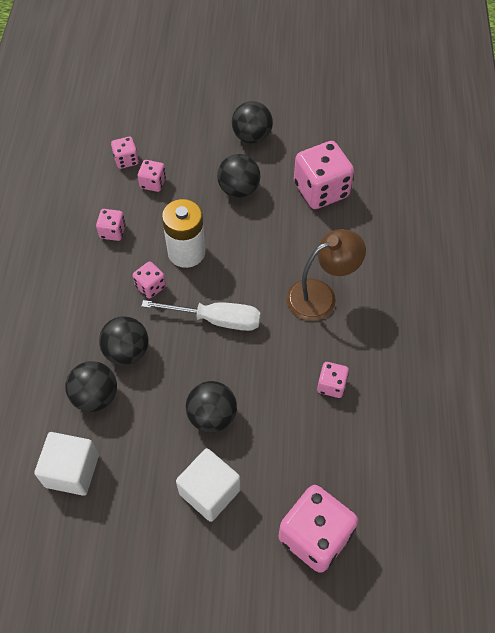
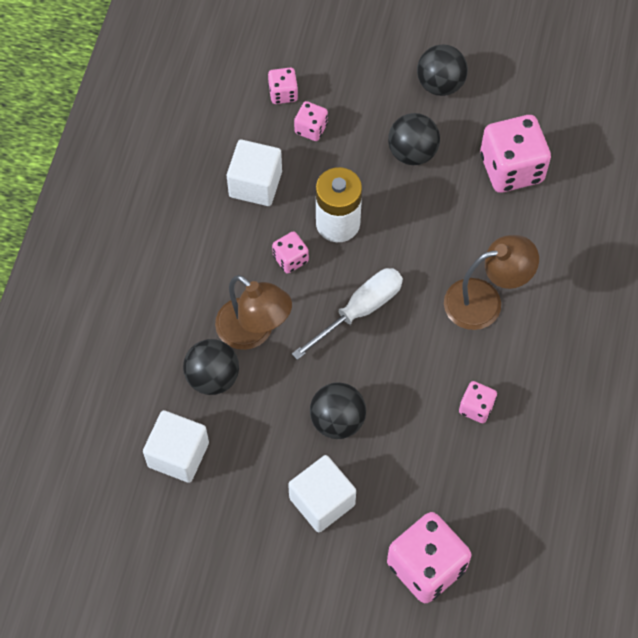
camera: 10 degrees right, 5 degrees up
pink dice [96,209,126,241] -> white cube [227,140,282,206]
black ball [99,316,149,365] -> brown lamp [215,275,292,350]
white screwdriver [141,300,260,331] -> white screwdriver turned 60 degrees counterclockwise [292,268,403,360]

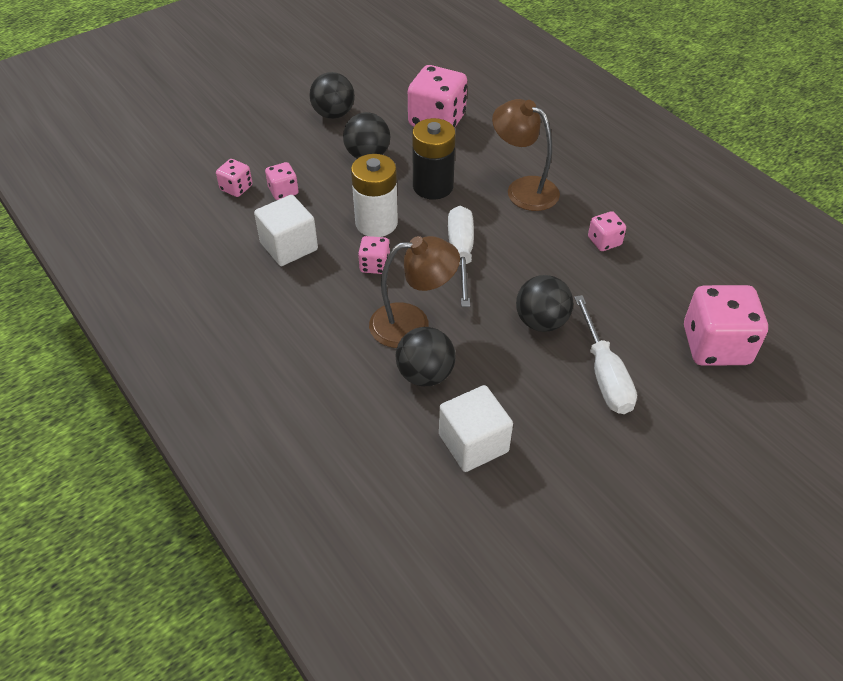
camera: 50 degrees left, 15 degrees down
white cube [288,455,356,533] -> white screwdriver [574,295,637,414]
brown lamp [444,235,539,330] -> brown lamp turned 75 degrees counterclockwise [492,99,560,211]
none -> black battery [412,118,456,200]

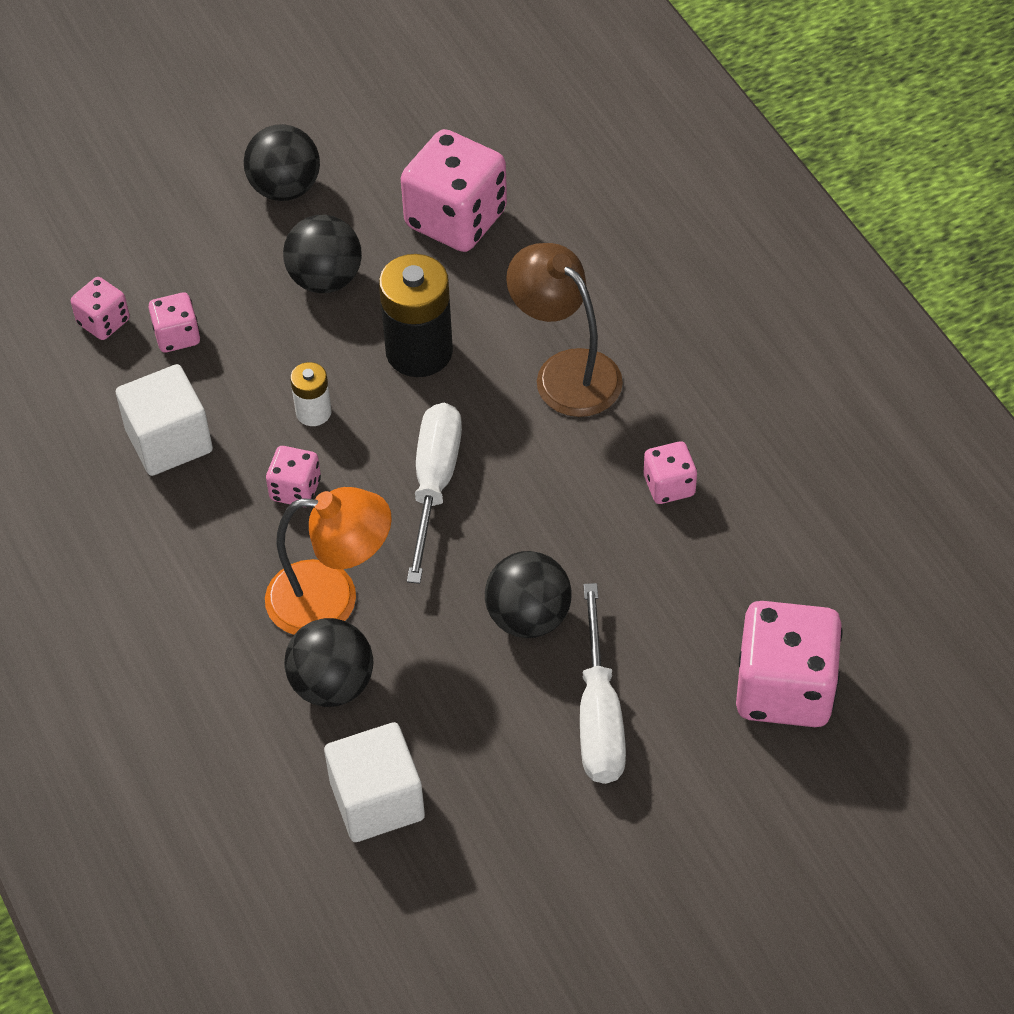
camera: 10 degrees right, 5 degrees up
white battery [351,154,398,237] -> white battery [290,362,332,426], size x0.52
brown lamp [369,236,460,348] -> orange lamp [265,487,392,635]

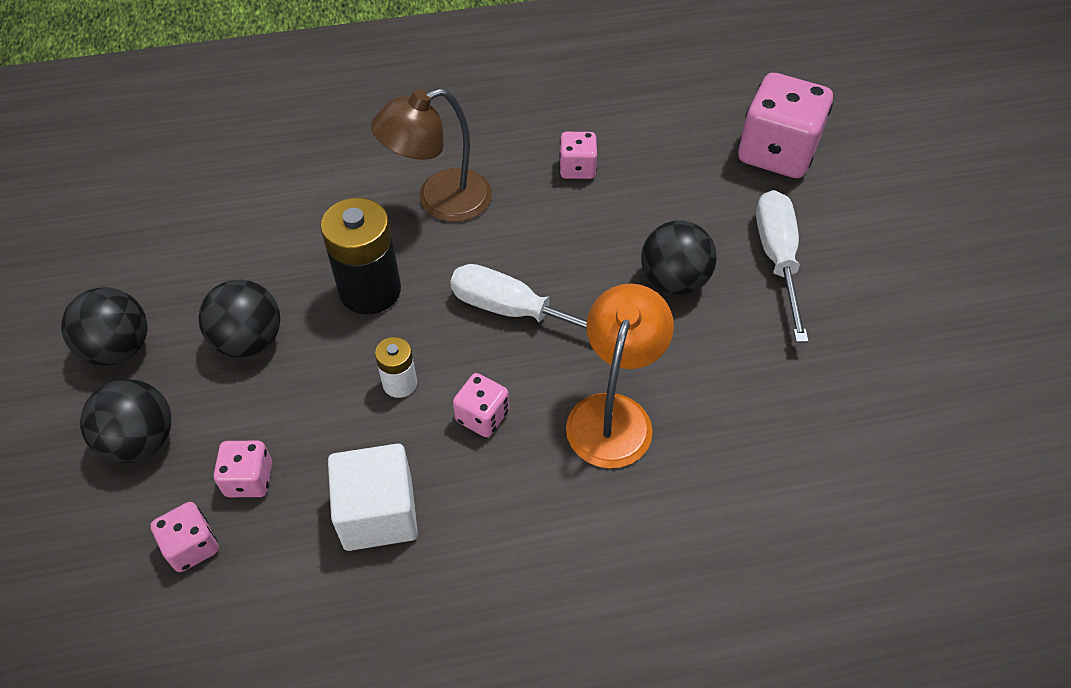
camera: 75 degrees left, 0 degrees up
black ball [284,618,373,707] -> black ball moved to [80,379,171,463]
white cube [324,722,425,842] -> none
pink dice [401,129,507,252] -> none
white screwdriver [580,583,626,784] -> white screwdriver turned 105 degrees counterclockwise [756,190,809,342]

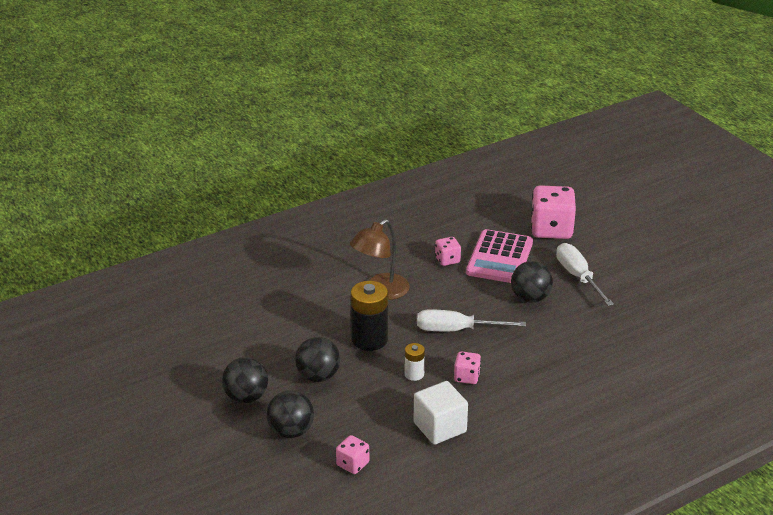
camera: 20 degrees left, 20 degrees down
pink dice [214,441,272,497] -> none
orange lamp [566,284,674,468] -> none
none -> pink calculator [466,229,533,283]

